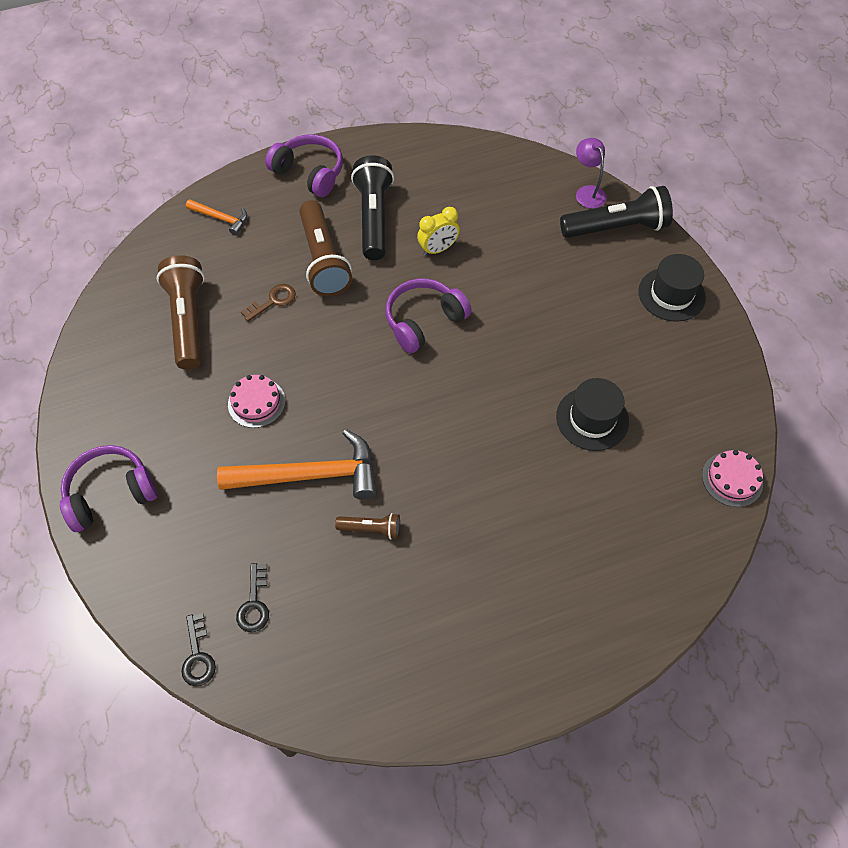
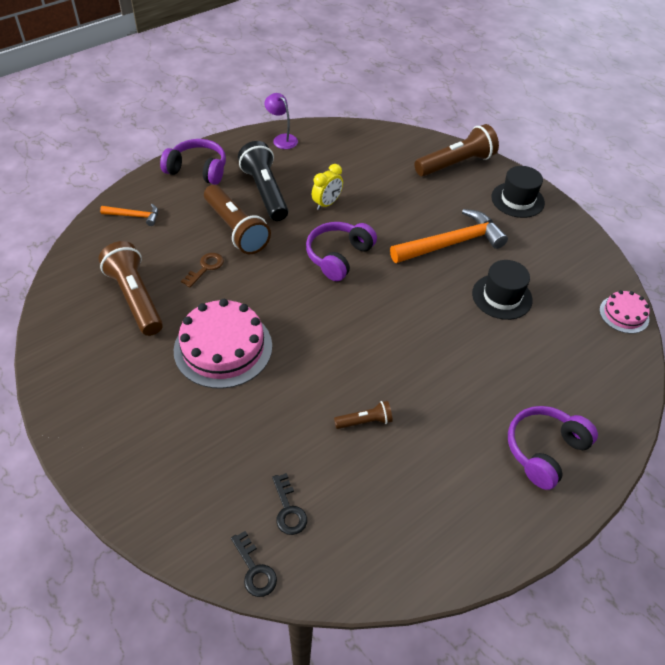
camera: 20 degrees left, 10 degrees down
purple headphones [60,445,158,532] -> purple headphones moved to [508,406,598,490]
orange hammer [217,429,377,499] -> orange hammer moved to [390,209,508,263]
pink cake [228,375,285,428] -> pink cake [174,299,272,389], size x1.90
black flashlight [560,186,673,238] -> brown flashlight [415,124,499,177]
purple lamp [576,138,607,208] -> purple lamp moved to [265,93,298,149]

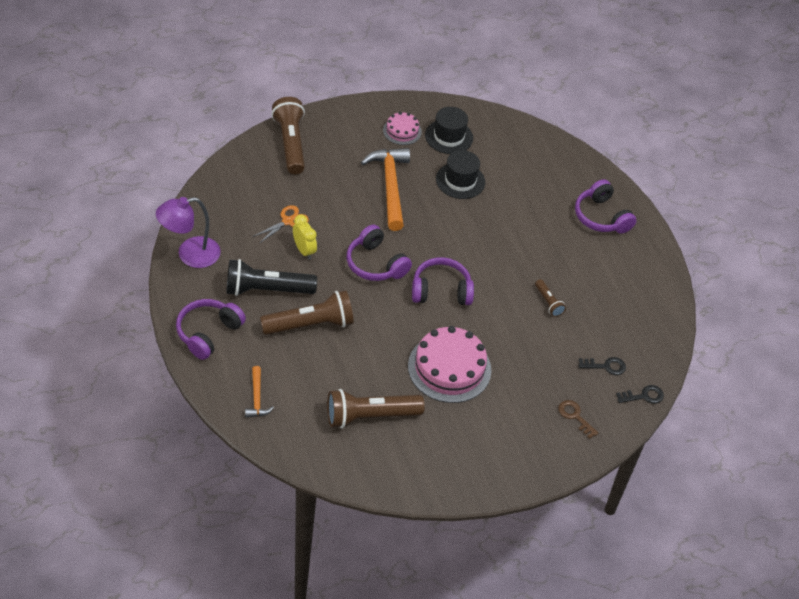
camera: 75 degrees left, 0 degrees up
orange hammer [100,204,158,226] -> orange hammer turned 150 degrees clockwise [245,366,274,417]
brown key [181,253,224,288] -> brown key moved to [558,400,598,439]
purple lamp [265,93,298,149] -> purple lamp [156,197,221,268], size x1.58
brown flashlight [334,401,393,429] -> brown flashlight turned 150 degrees clockwise [535,279,566,317]
black hat [491,166,545,218] -> black hat moved to [425,107,473,154]
pink cake [599,290,650,333] -> pink cake moved to [383,112,422,145]
none -> orange scissors [252,205,309,243]
none -> purple headphones [412,257,474,305]

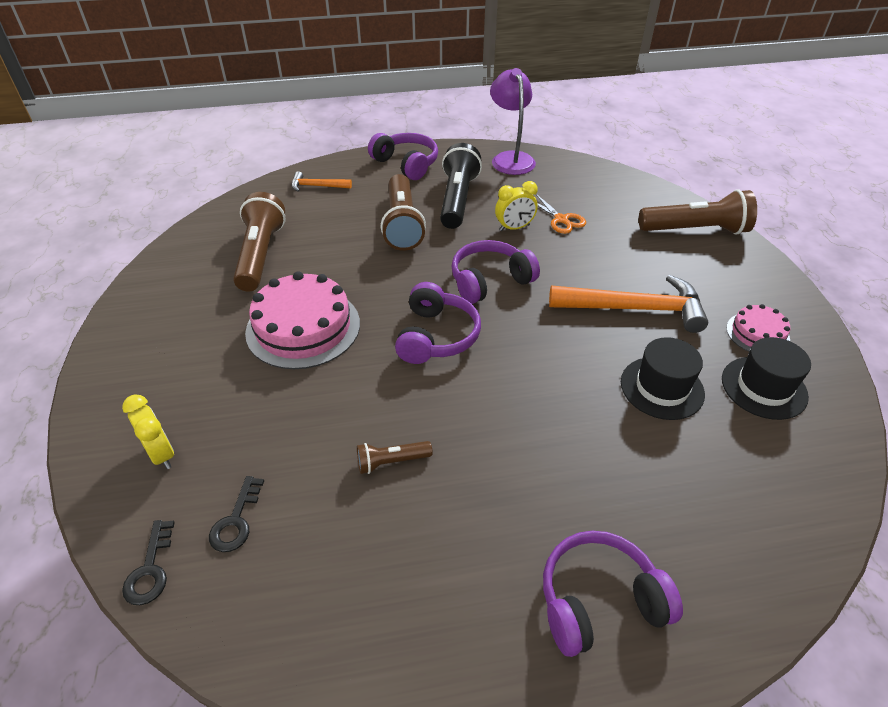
camera: 105 degrees right, 5 degrees down
brown key [558,400,598,439] -> yellow clock [122,395,174,469]

